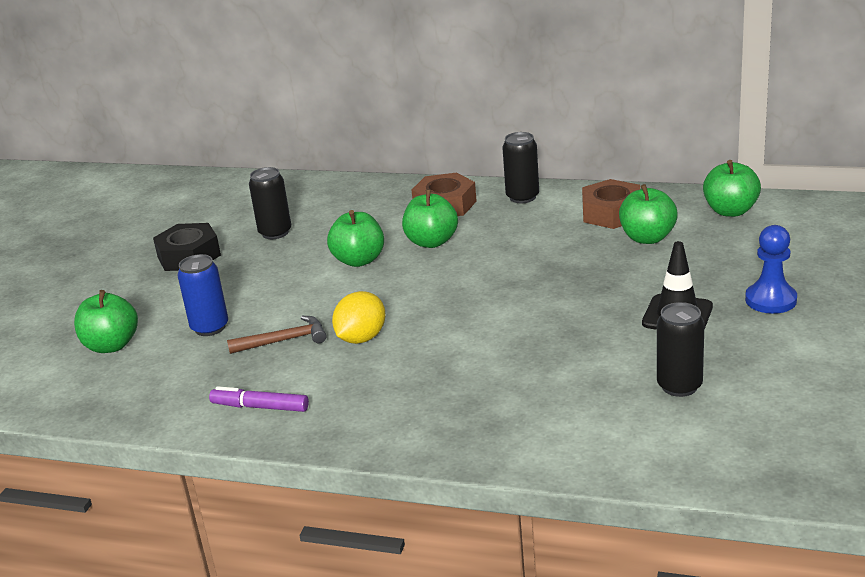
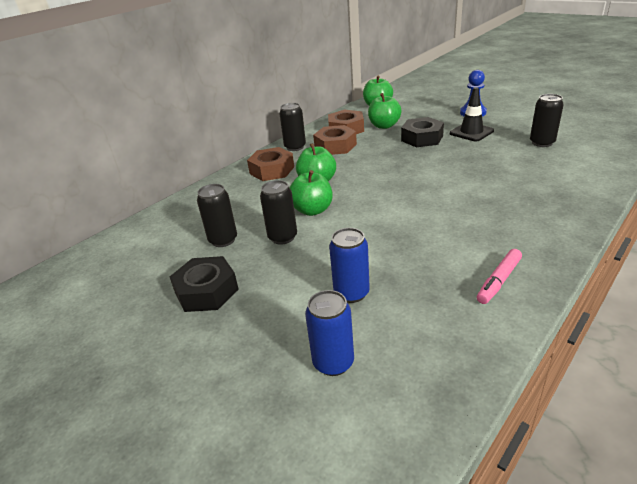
camera: 65 degrees left, 5 degrees up
green apple [74,290,138,353] -> blue can [305,290,354,376]
purple marker [209,386,309,412] -> pink marker [477,249,522,304]
brown hammer [227,316,326,354] -> none
yellow lemon [332,291,386,344] -> none
none -> black can [260,180,297,245]
none -> brown nut [313,125,357,155]
none -> black nut [401,117,444,147]

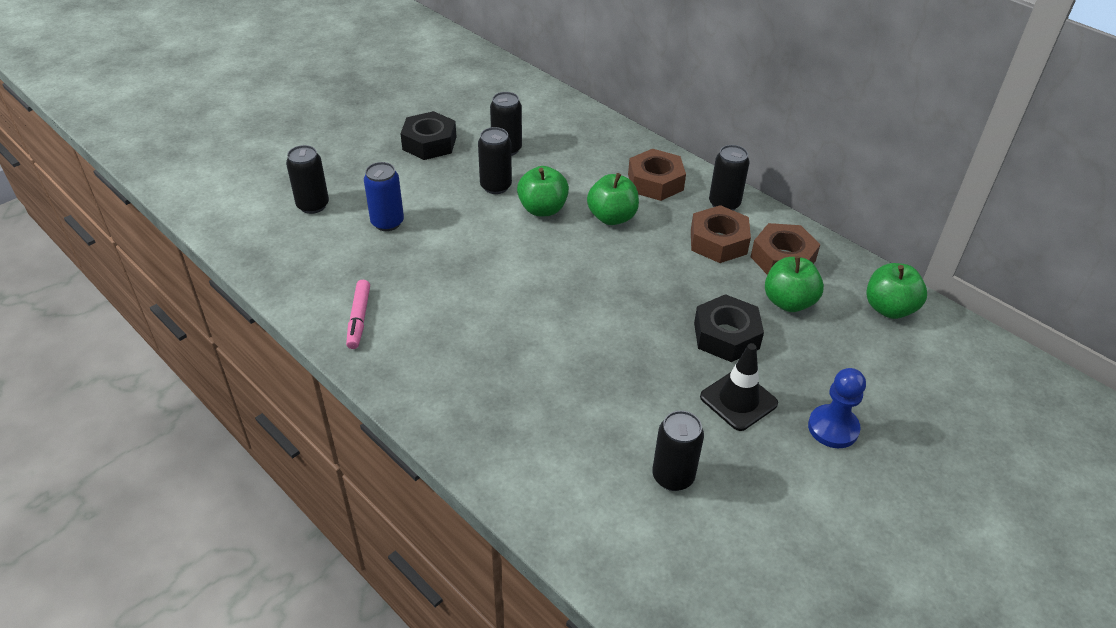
camera: 90 degrees right, 10 degrees up
blue can [305,290,354,376] -> black can [286,145,329,214]
pink marker [477,249,522,304] -> pink marker turned 135 degrees counterclockwise [346,280,370,349]

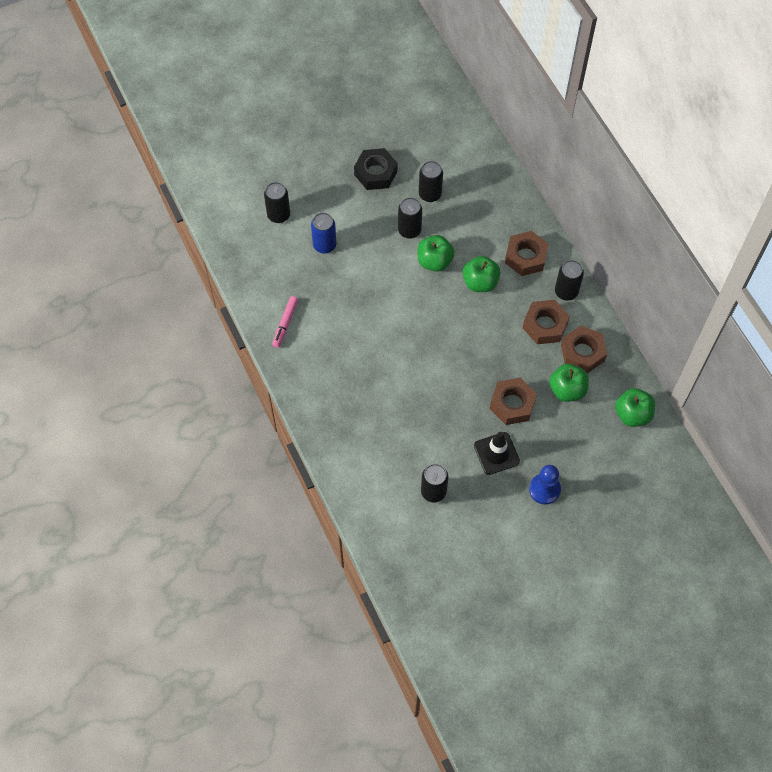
camera: 20 degrees right, 20 degrees up
black nut [694,294,764,362] -> brown nut [490,378,537,425]

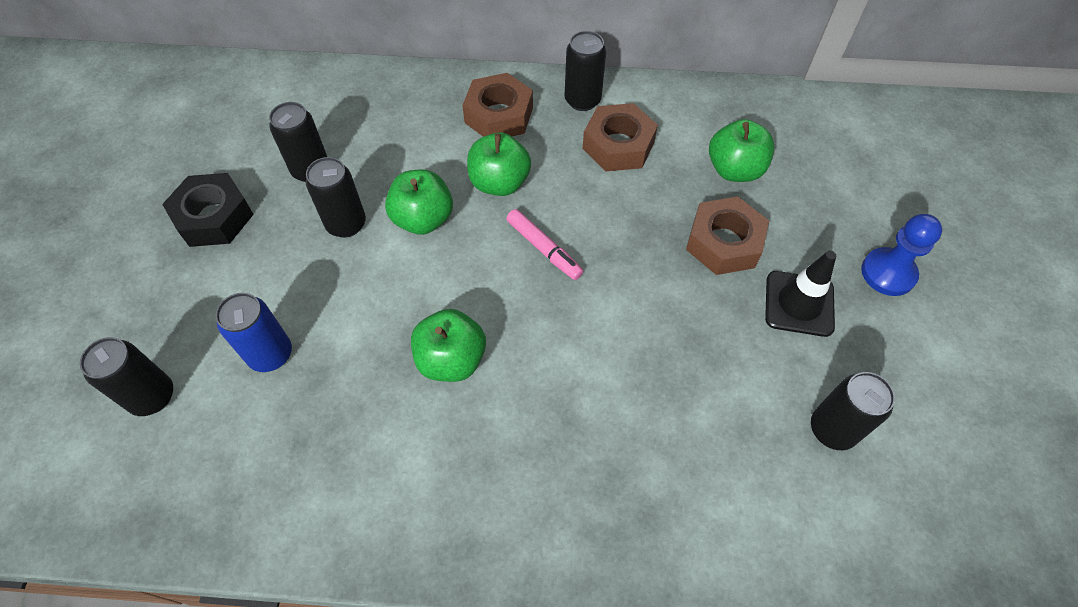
camera: 60 degrees left, 5 degrees down
pink marker [272,296,299,348] -> pink marker moved to [506,209,583,280]
brown nut [561,326,607,373] -> none
green apple [615,388,655,427] -> green apple moved to [411,309,486,382]

